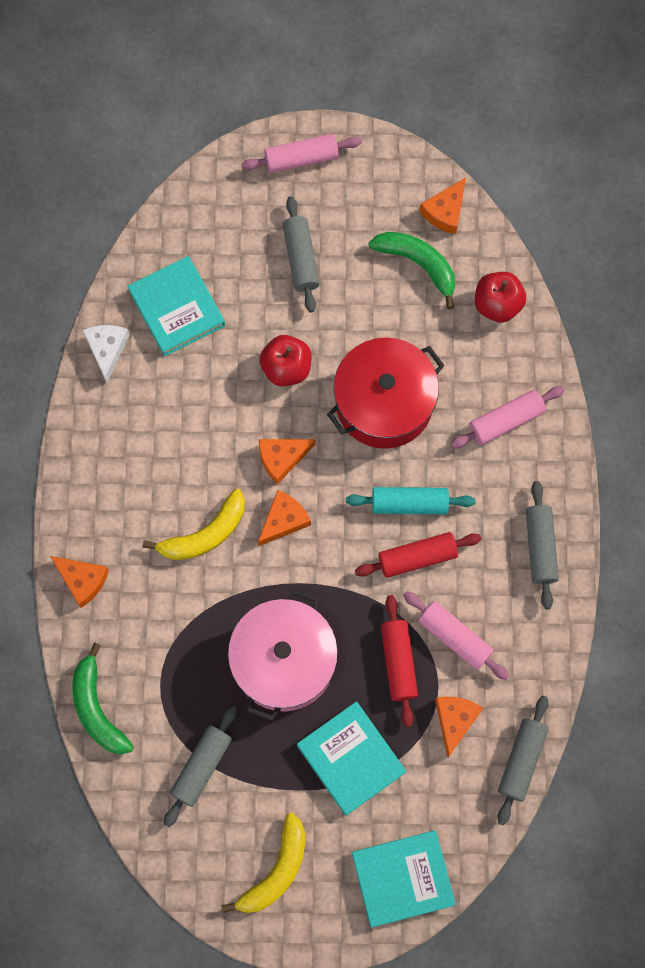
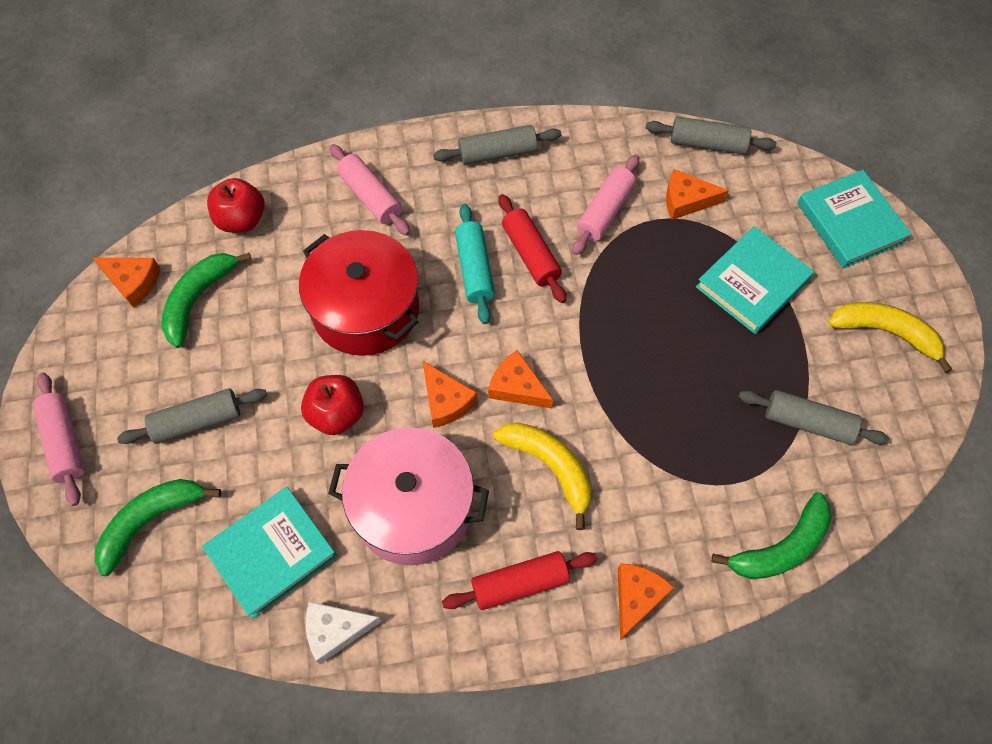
camera: 100 degrees left, 10 degrees down
pink pot [228,589,338,721] -> pink pot moved to [328,427,489,565]
red rolling pin [381,595,418,727] -> red rolling pin moved to [442,551,598,610]
none -> green banana [95,479,221,576]

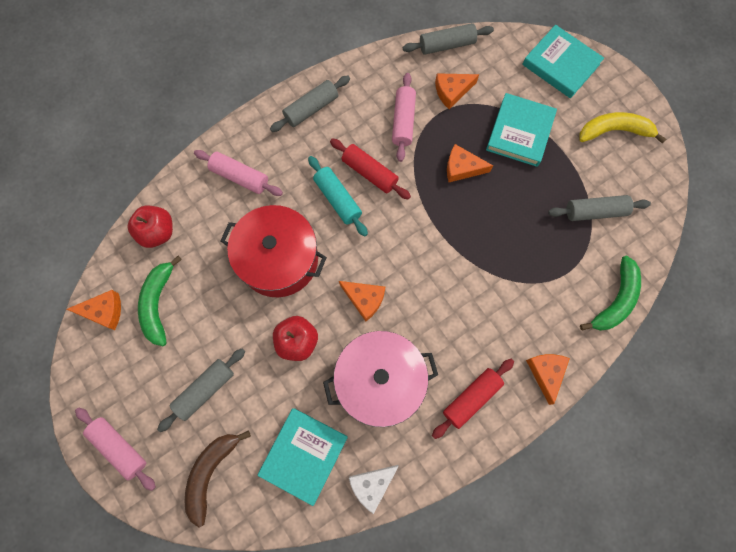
camera: 25 degrees left, 10 degrees up
green banana [95,479,221,576] -> brown banana [184,430,251,528]
orange cheese [488,350,553,408] -> orange cheese moved to [447,144,493,182]
yellow banana [494,423,591,530] -> none

